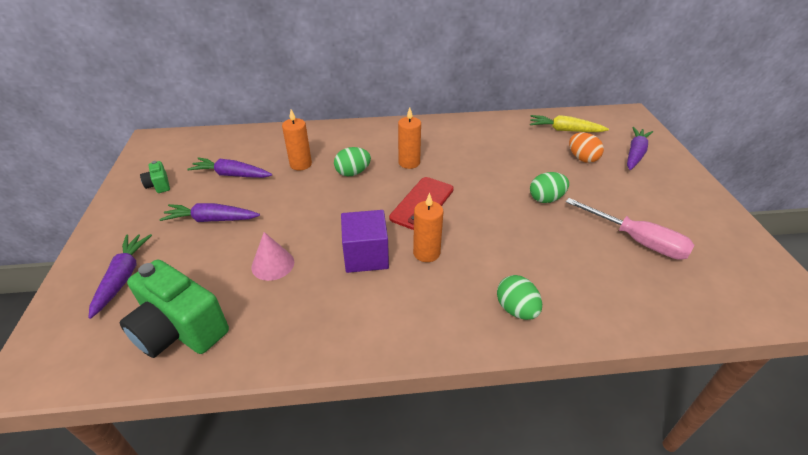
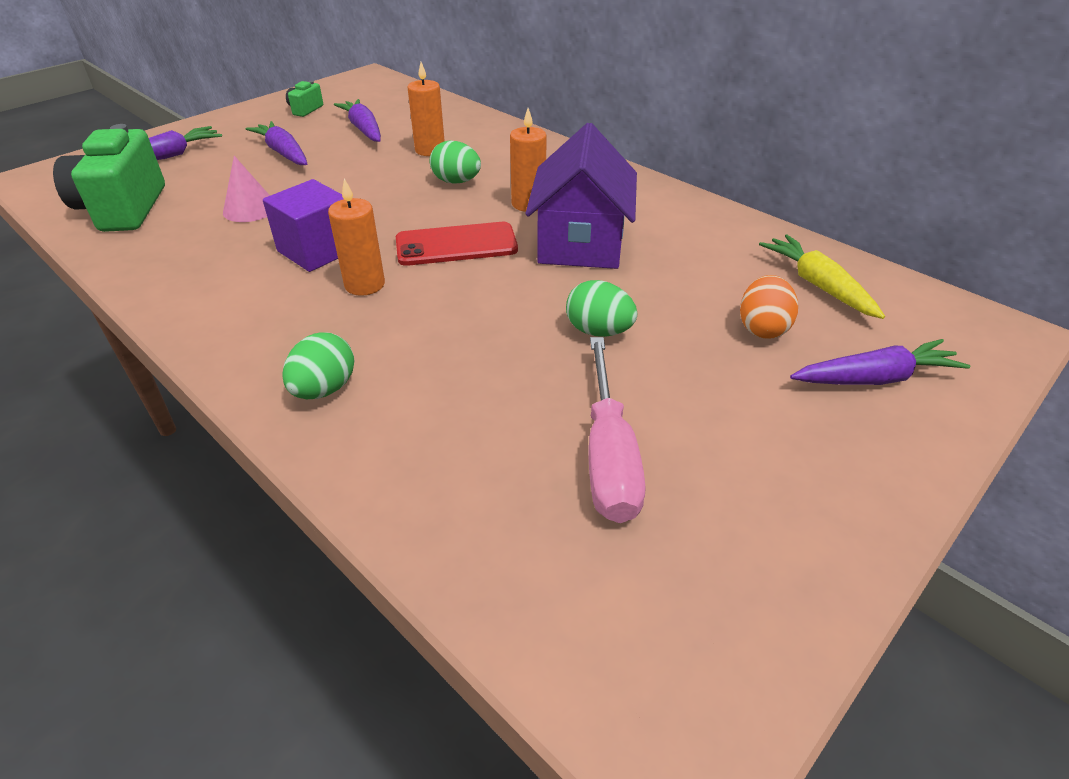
camera: 50 degrees right, 0 degrees up
none -> purple house [525,123,637,269]

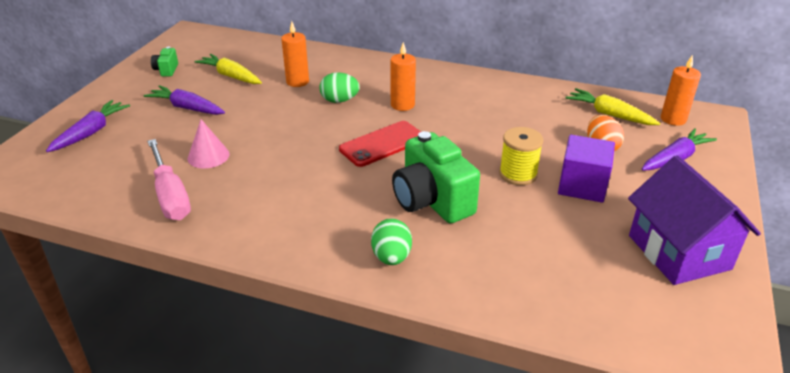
camera: 25 degrees left, 5 degrees down
green camera [53,124,165,232] -> green camera moved to [392,131,480,223]
purple cube [263,179,343,272] -> purple cube moved to [558,135,615,203]
orange candle [328,178,385,296] -> orange candle moved to [661,55,701,126]
purple carrot [334,99,381,142] -> yellow carrot [194,54,262,84]
purple house [525,123,637,269] -> purple house moved to [628,155,761,285]
green egg [566,280,637,337] -> yellow spool [499,127,543,185]
pink screwdriver [588,337,646,523] -> pink screwdriver moved to [147,139,191,220]

